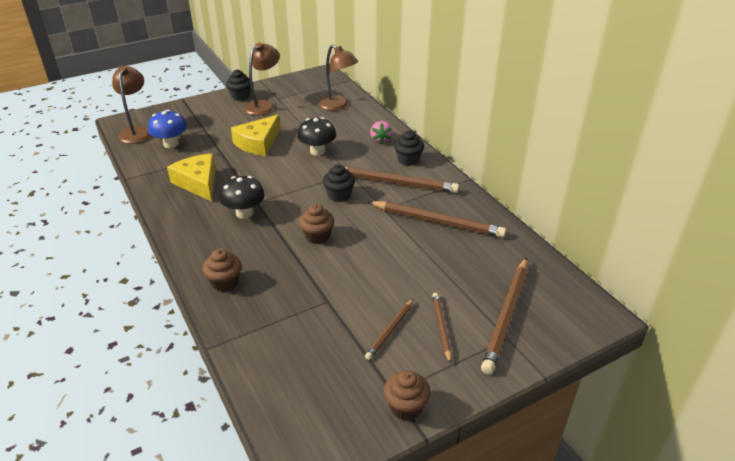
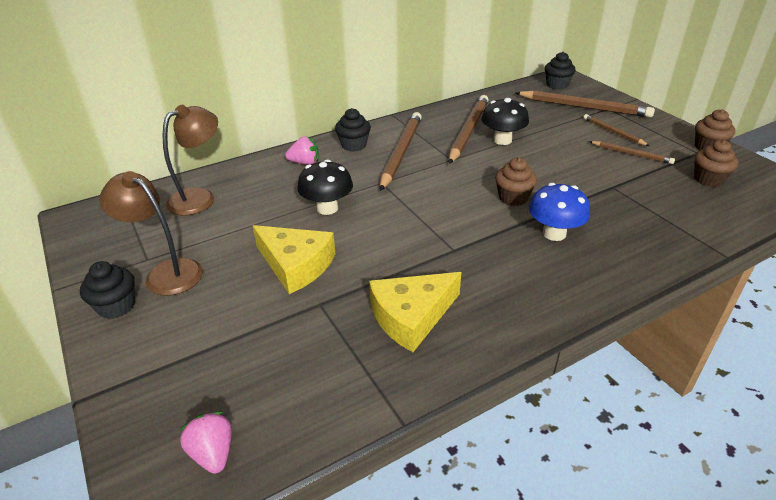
camera: 90 degrees left, 0 degrees up
brown lamp [112,66,151,144] -> pink strawberry [179,411,232,474]
blue mushroom [148,110,187,148] -> blue mushroom moved to [529,183,590,241]
brown cupcake [203,249,241,292] -> brown cupcake moved to [694,140,738,187]
black mushroom [220,176,264,219] -> black mushroom moved to [481,98,529,145]
black cupcake [323,164,355,202] -> black cupcake moved to [545,52,576,90]
brown pencil [432,293,452,364] -> brown pencil turned 60 degrees clockwise [583,114,649,146]

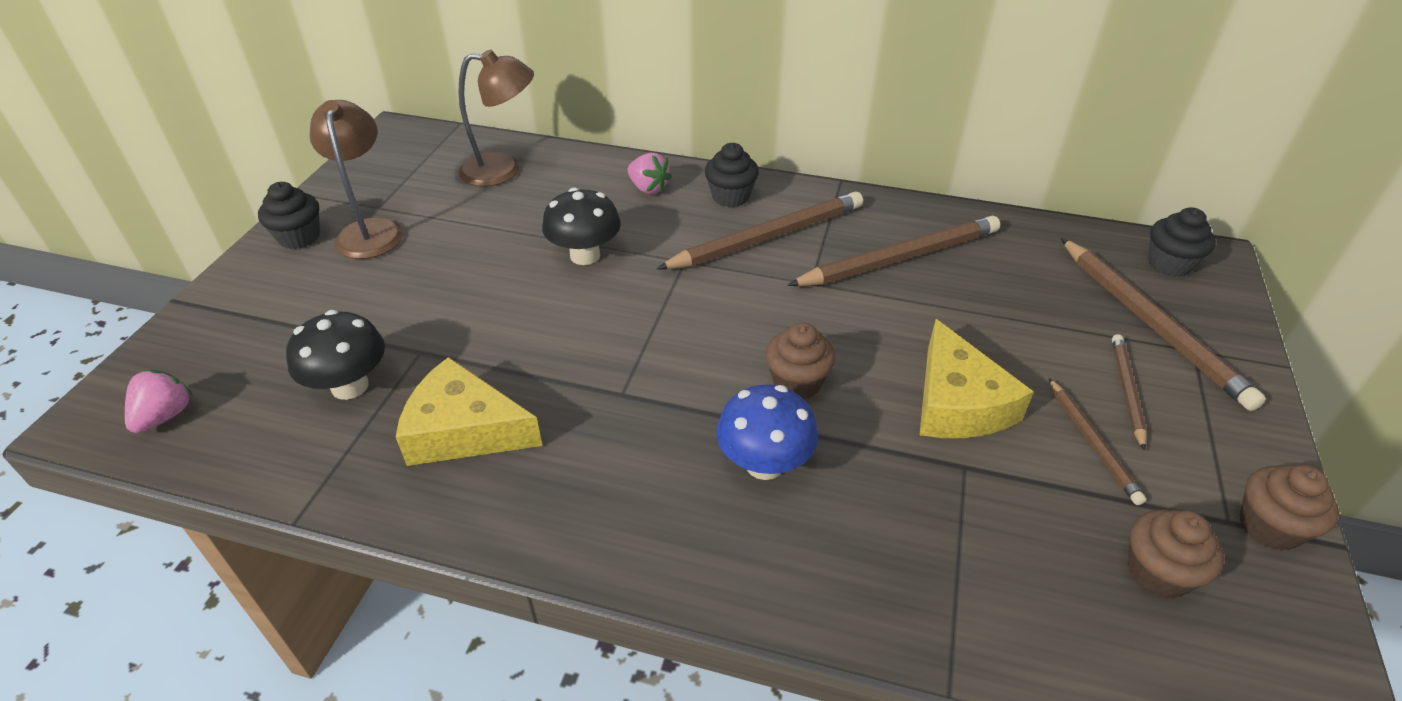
camera: 45 degrees right, 5 degrees up
yellow cheese [253,225,335,294] -> yellow cheese moved to [920,319,1034,438]
black mushroom [481,98,529,145] -> black mushroom moved to [286,310,385,400]

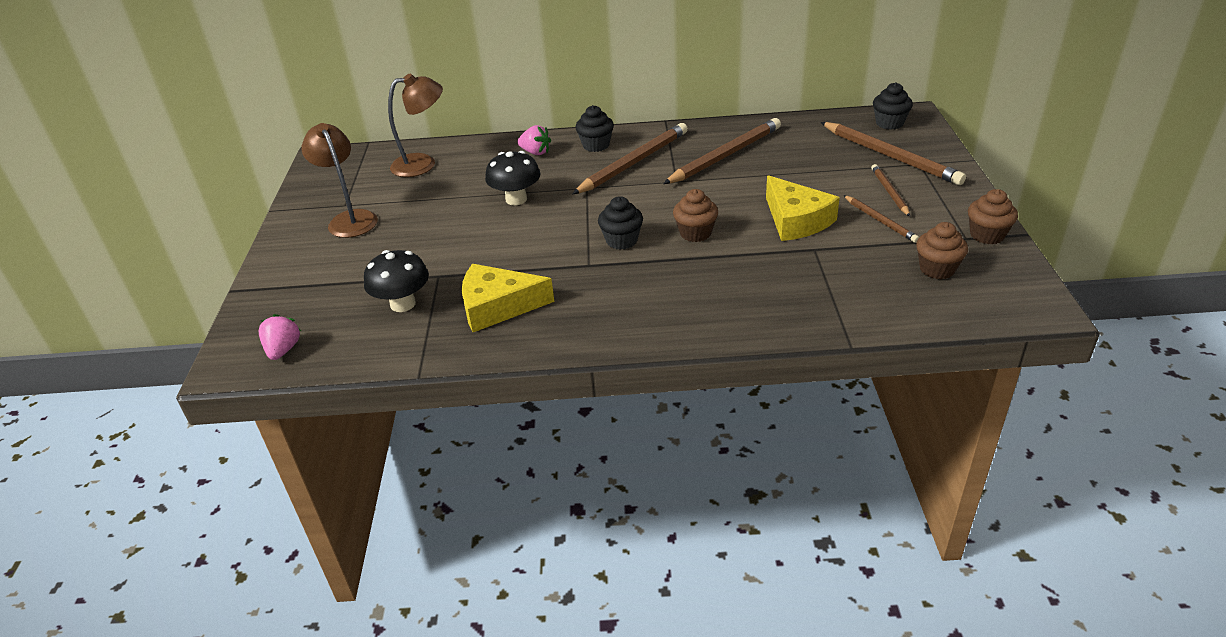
camera: 15 degrees left, 5 degrees down
black cupcake [258,182,320,249] -> black cupcake moved to [598,196,643,250]
blue mushroom [716,384,818,480] -> none

